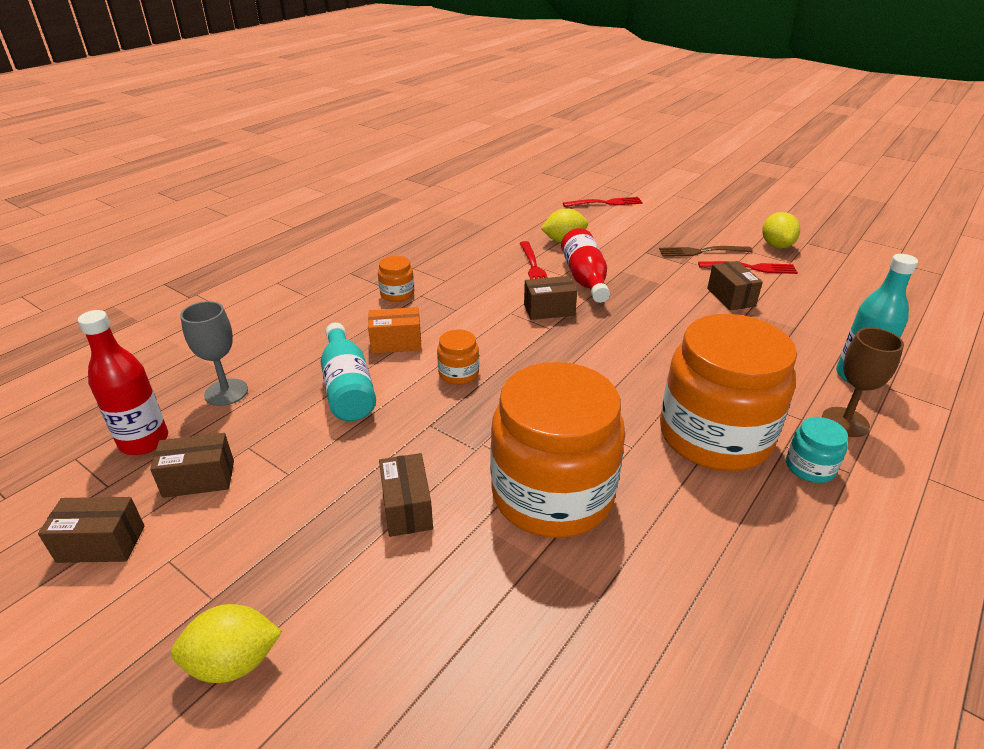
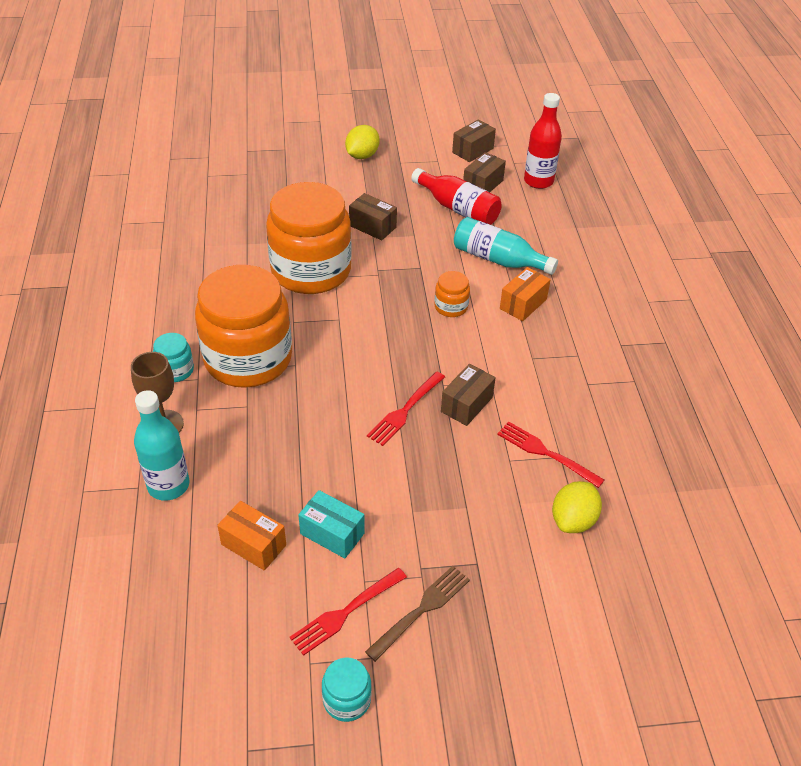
camera: 135 degrees right, 10 degrees up
grey goblet [180,301,248,406] -> none
orange jar [378,256,414,302] -> none
red bottle [561,228,610,303] -> red bottle moved to [411,168,502,225]
red fork [563,197,643,207] -> red fork moved to [367,372,445,446]
brown box [707,261,763,311] -> turquoise box [298,490,364,559]
yellow lemon [762,212,800,248] -> turquoise jar [322,657,371,722]
none -> orange box [217,501,286,571]

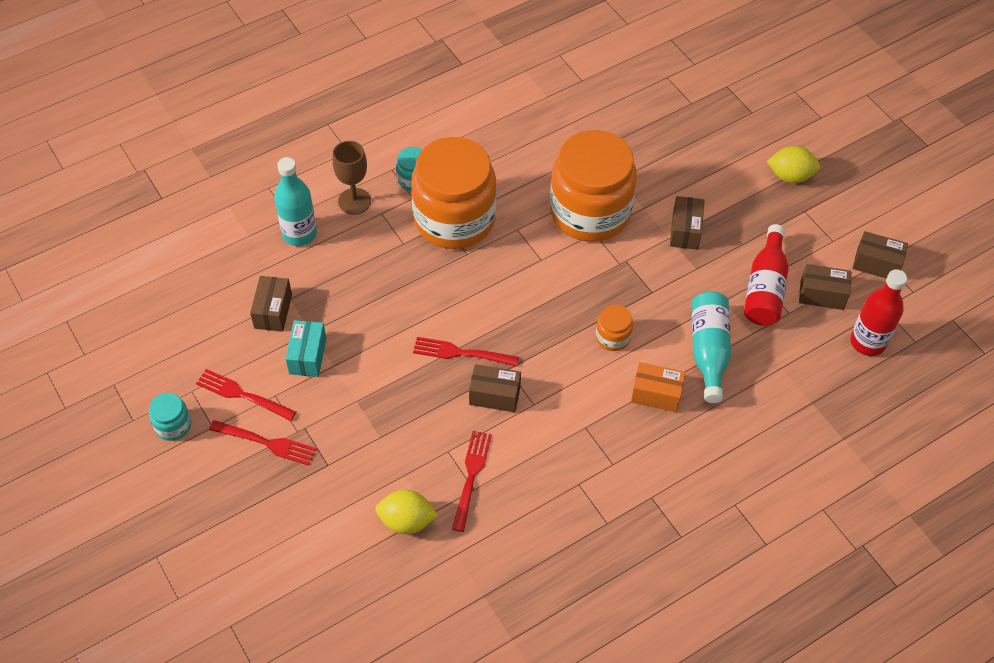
camera: 65 degrees right, 10 degrees up
orange box [217,501,286,571] -> brown box [250,276,292,332]
brown fork [365,566,470,662] -> red fork [209,420,317,466]

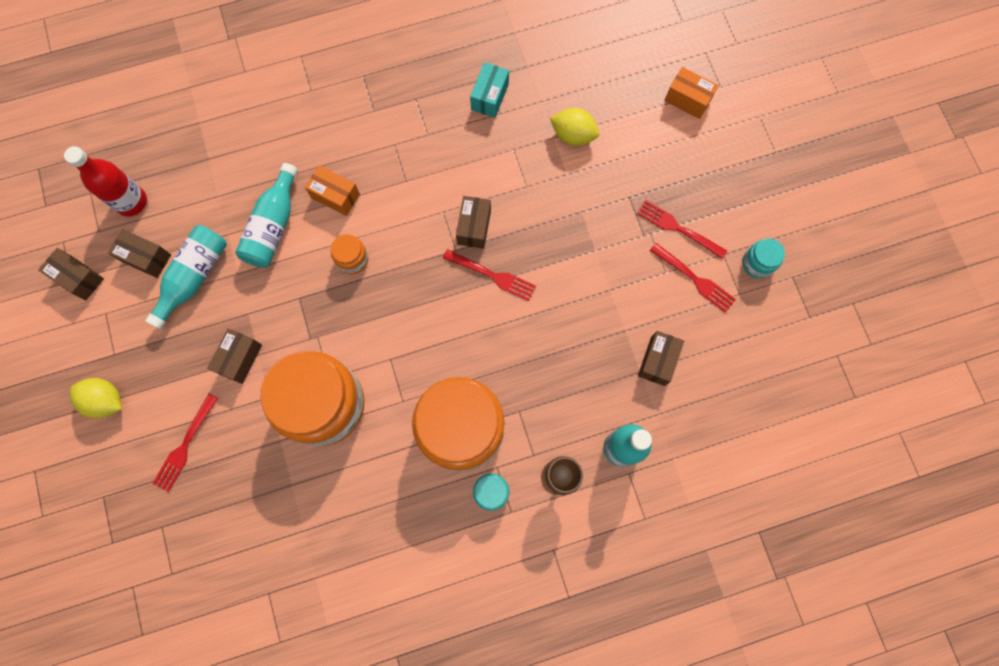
camera: 165 degrees left, 20 degrees up
turquoise box [286,320,326,377] -> turquoise box moved to [470,62,509,118]
red fork [452,431,492,532] -> red fork moved to [152,393,218,492]
brown box [469,364,521,412] -> brown box turned 75 degrees clockwise [456,196,491,249]
red bottle [744,224,788,326] -> turquoise bottle [145,225,227,329]
none -> orange box [664,67,719,119]

